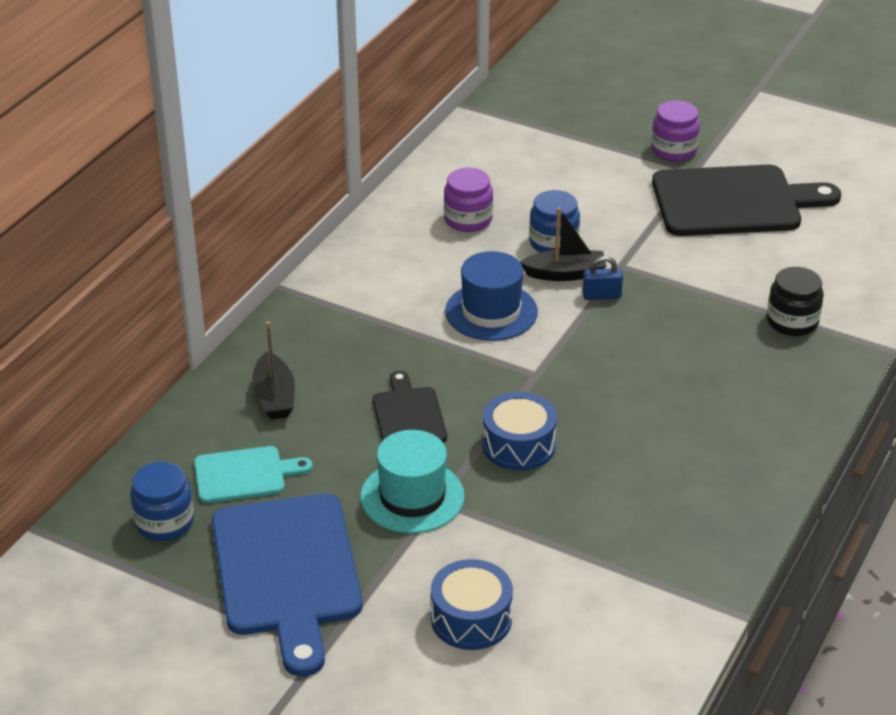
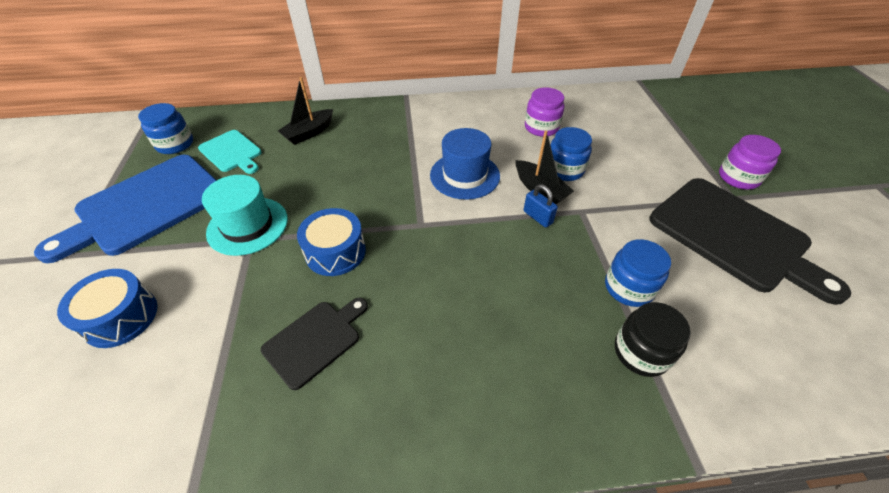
camera: 55 degrees right, 10 degrees up
black cutting board [373,371,447,443] -> black cutting board moved to [261,298,368,390]
none -> blue jar [605,239,671,307]

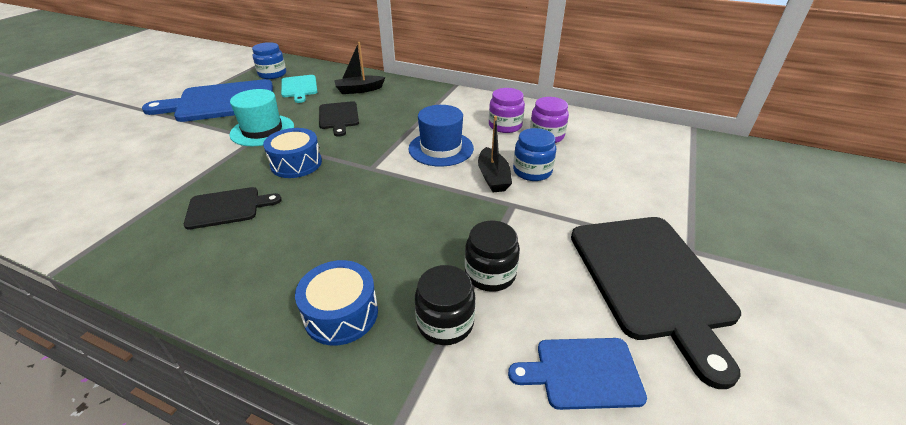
camera: 30 degrees right, 10 degrees down
blue drum [57,269,158,348] -> blue drum moved to [295,260,378,346]
blue padlock [524,184,558,228] -> none
blue jar [605,239,671,307] -> black jar [465,221,520,292]
purple jar [719,135,781,190] -> purple jar moved to [489,88,525,133]
none -> black cutting board [319,101,359,137]
none -> blue cutting board [508,338,647,410]

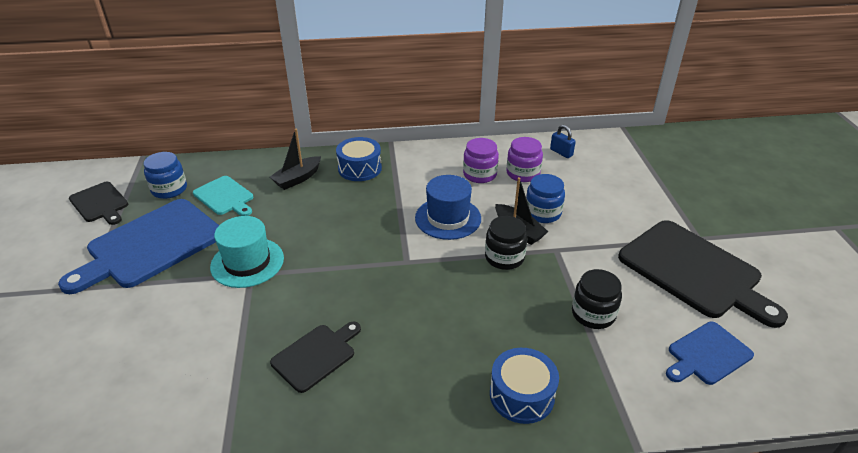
camera: 30 degrees left, 0 degrees up
blue drum [263,128,322,178] -> blue drum moved to [336,137,382,181]
black cutting board [319,101,359,137] -> black cutting board moved to [69,182,128,225]
black jar [415,265,475,345] -> black jar moved to [485,216,527,270]
none -> blue padlock [550,125,576,158]

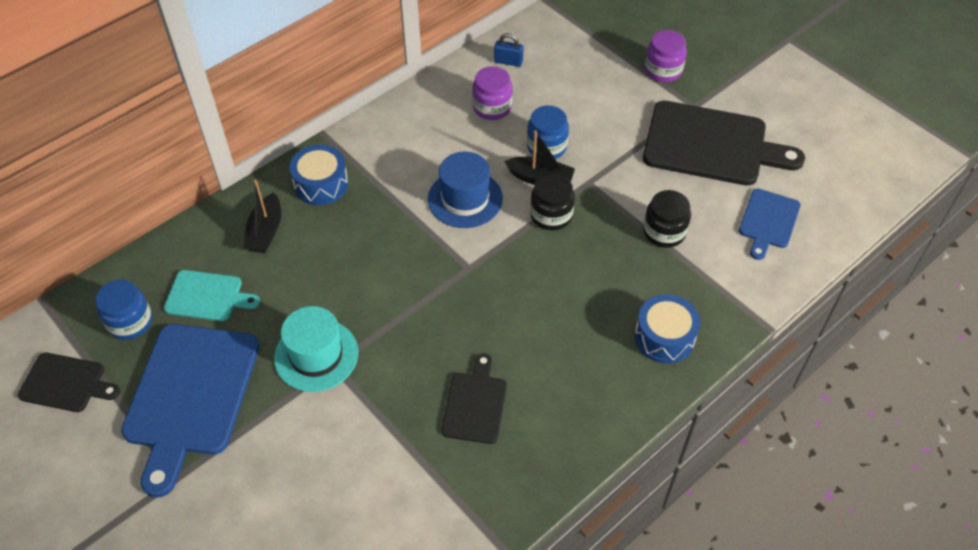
camera: 35 degrees left, 15 degrees up
purple jar [463,138,499,183] -> purple jar moved to [645,30,687,82]

